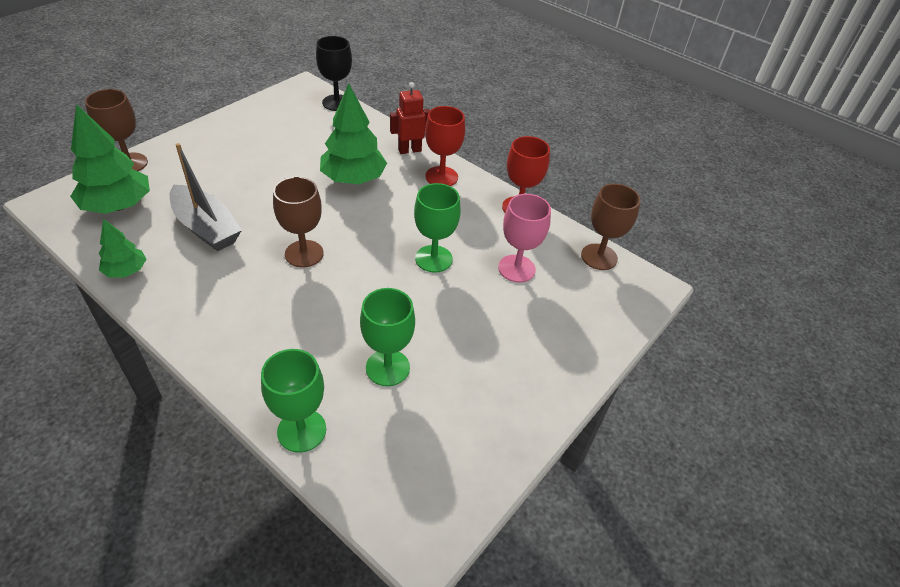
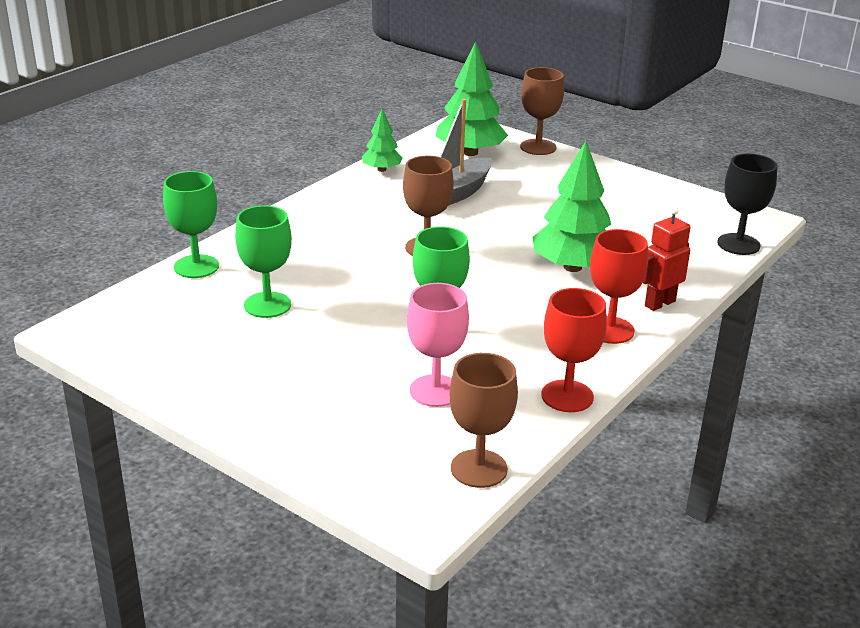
camera: 90 degrees right, 15 degrees down
red robot [390,82,430,154] -> red robot turned 105 degrees counterclockwise [643,207,691,311]

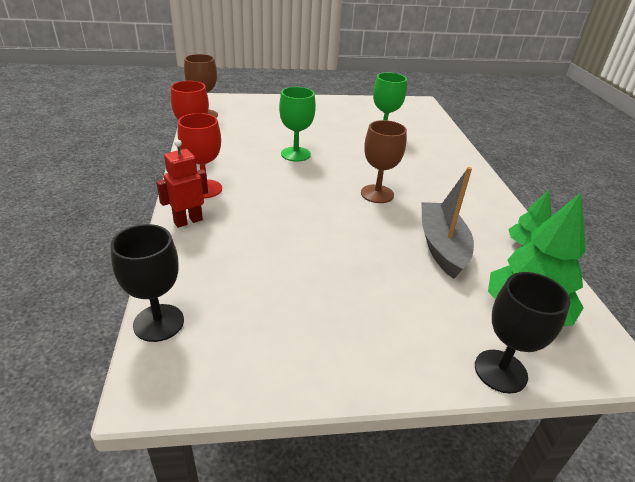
camera: 135 degrees right, 5 degrees up
green goblet [163,171,219,278] -> none
pink goblet [407,283,469,407] -> none
brown goblet [520,67,564,155] -> black goblet [475,272,571,394]
green tree [533,141,611,272] -> none
red robot [643,207,691,311] -> red robot turned 135 degrees counterclockwise [156,139,208,228]

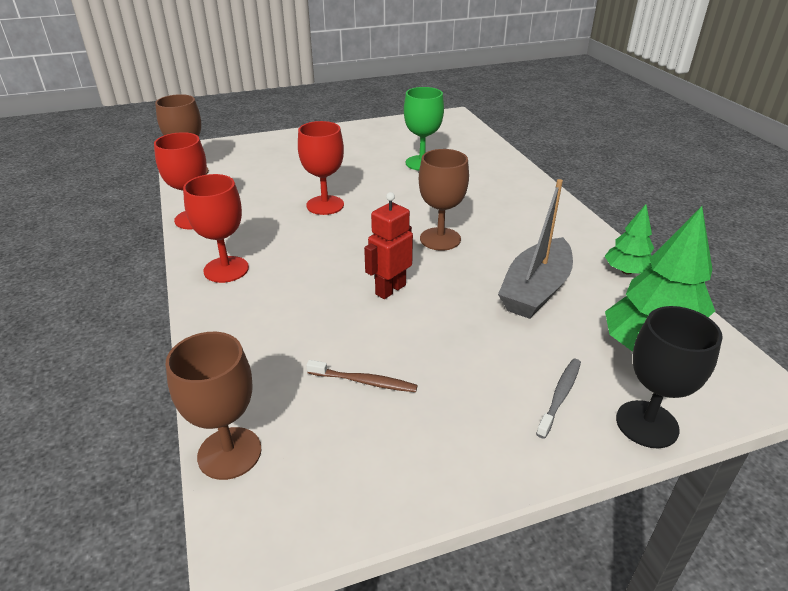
camera: 10 degrees left, 0 degrees up
black goblet [110,224,184,342] -> brown goblet [166,332,261,480]
red robot [156,139,208,228] -> red robot moved to [364,192,413,299]
green goblet [279,87,316,162] -> red goblet [298,121,344,215]
grey boat [421,167,474,279] -> grey boat turned 135 degrees counterclockwise [498,179,573,319]
none -> brown toothbrush [306,360,418,392]
none -> grey toothbrush [536,359,581,439]

